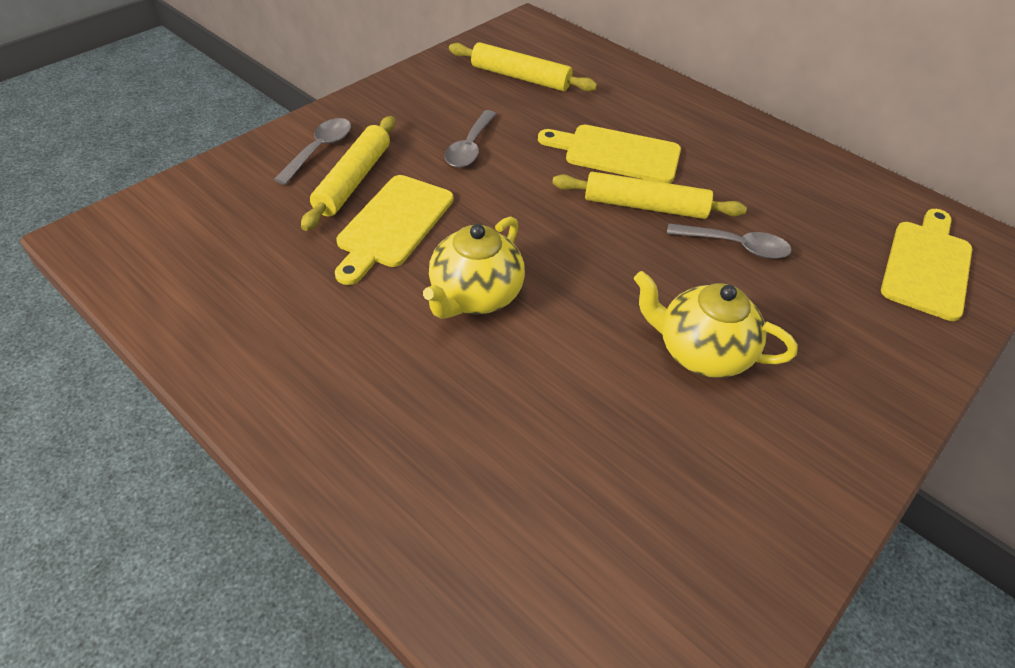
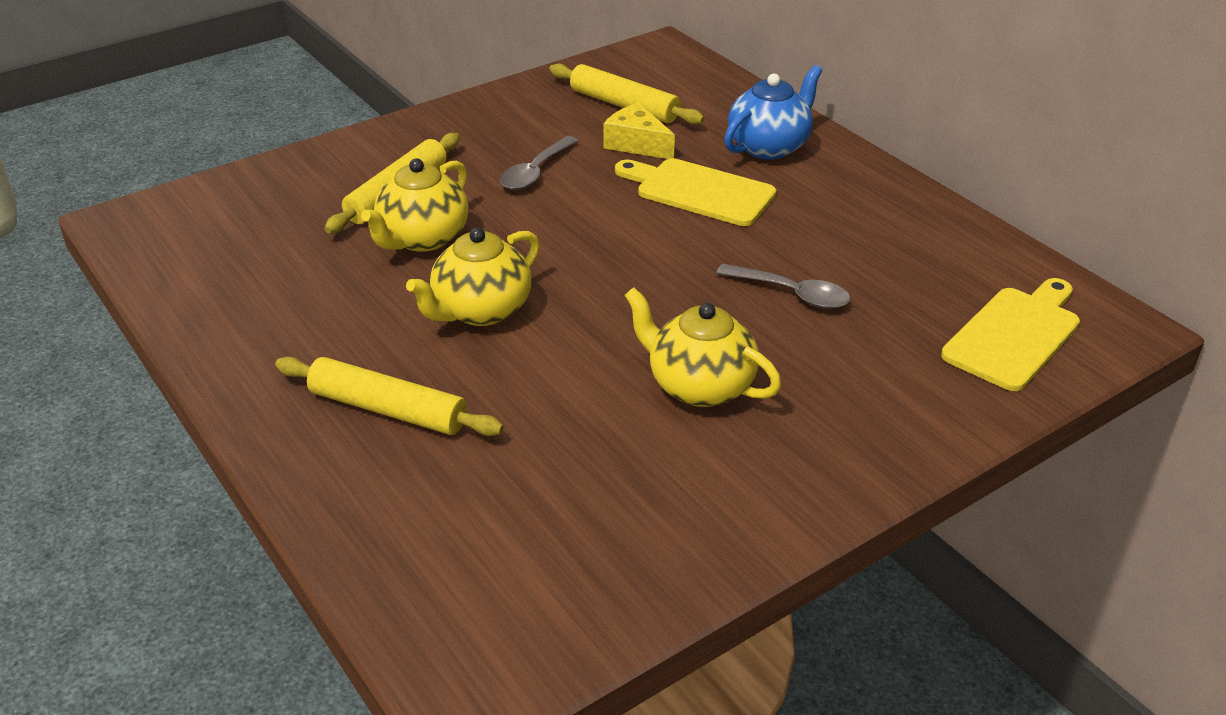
camera: 15 degrees right, 10 degrees down
grey spoon [274,118,351,185] -> none
yellow cutting board [335,175,453,285] -> yellow teapot [361,158,469,252]
yellow rolling pin [552,172,747,219] -> yellow rolling pin moved to [275,357,504,436]
none -> yellow cheese [603,103,675,159]
none -> blue teapot [724,65,822,160]

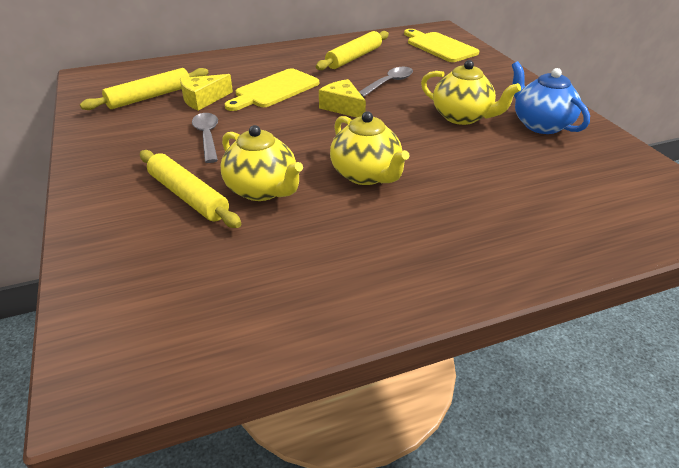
camera: 75 degrees left, 0 degrees up
yellow rolling pin [275,357,504,436] -> yellow rolling pin moved to [316,31,389,70]
grey spoon [500,136,578,190] -> grey spoon turned 150 degrees counterclockwise [192,113,218,163]
yellow teapot [624,287,781,407] -> yellow teapot turned 105 degrees counterclockwise [421,60,521,125]
blue teapot [724,65,822,160] -> blue teapot moved to [512,61,590,134]
none -> yellow cheese [319,79,366,118]

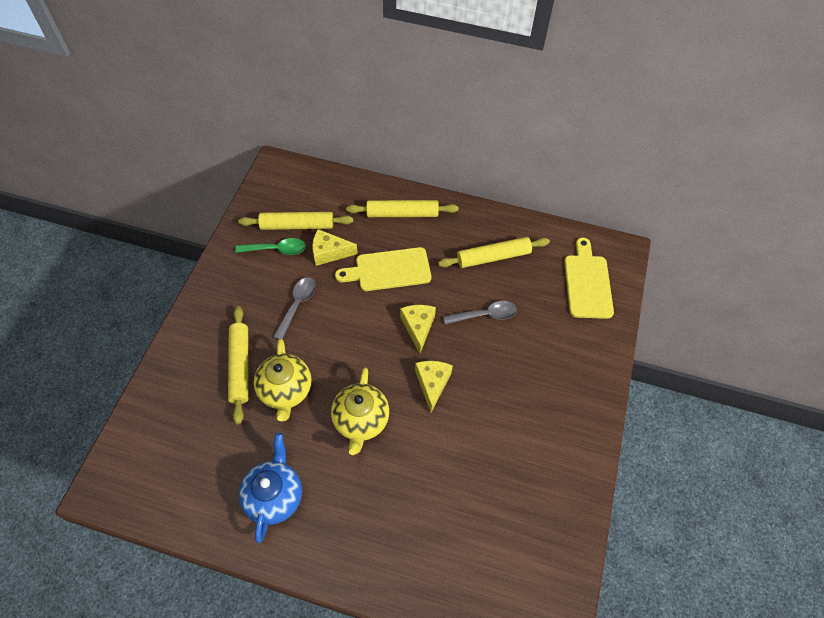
camera: 35 degrees right, 20 degrees up
yellow teapot [421,60,521,125] -> none
blue teapot [512,61,590,134] -> blue teapot moved to [239,433,302,543]
none -> green spoon [235,238,306,255]
none -> yellow rolling pin [346,200,459,217]
none -> yellow cheese [415,361,453,413]

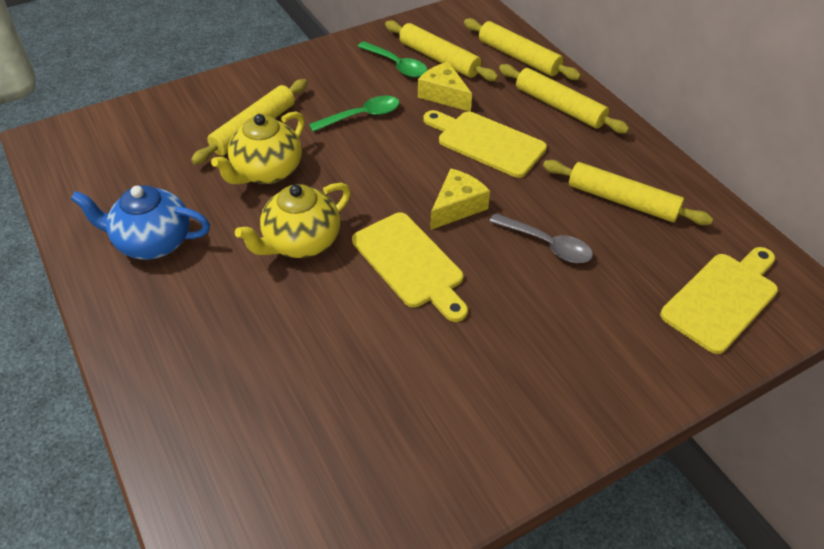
camera: 45 degrees right, 10 degrees down
blue teapot [239,433,302,543] -> blue teapot turned 135 degrees counterclockwise [71,185,210,259]
grey spoon [273,277,316,339] -> green spoon [309,96,400,132]
yellow cheese [415,361,453,413] -> yellow cutting board [352,213,468,322]
none -> yellow rolling pin [464,18,581,80]

